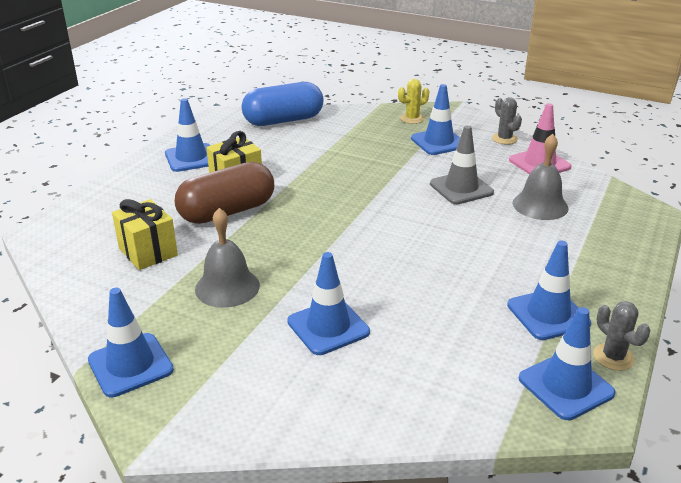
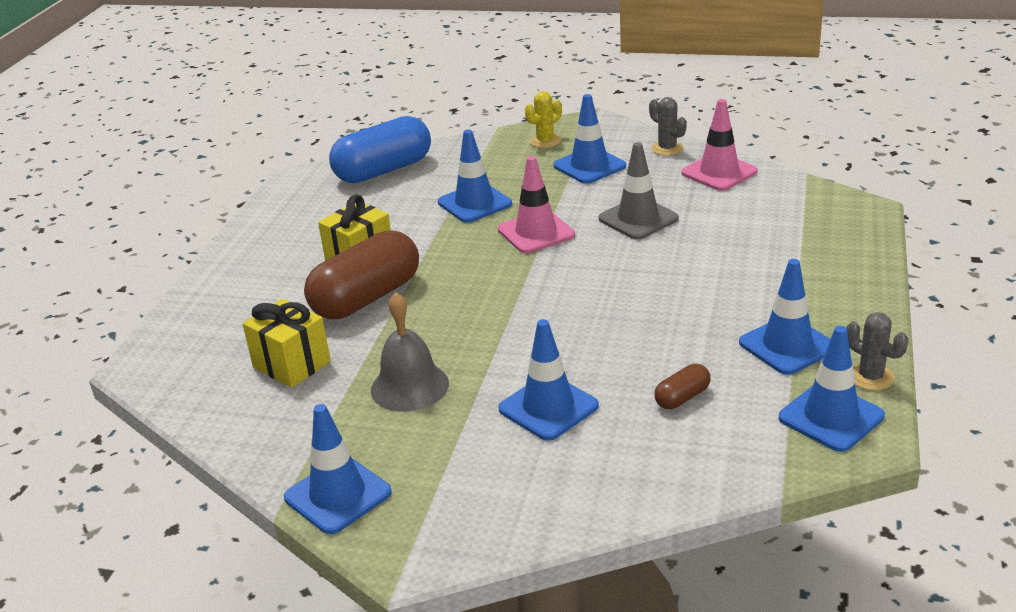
camera: 10 degrees left, 0 degrees up
blue traffic cone [165,98,211,172] -> blue traffic cone moved to [438,130,512,223]
grey bell [513,134,568,220] -> none
none -> pink traffic cone [498,156,575,253]
none -> brown capsule [654,364,711,409]

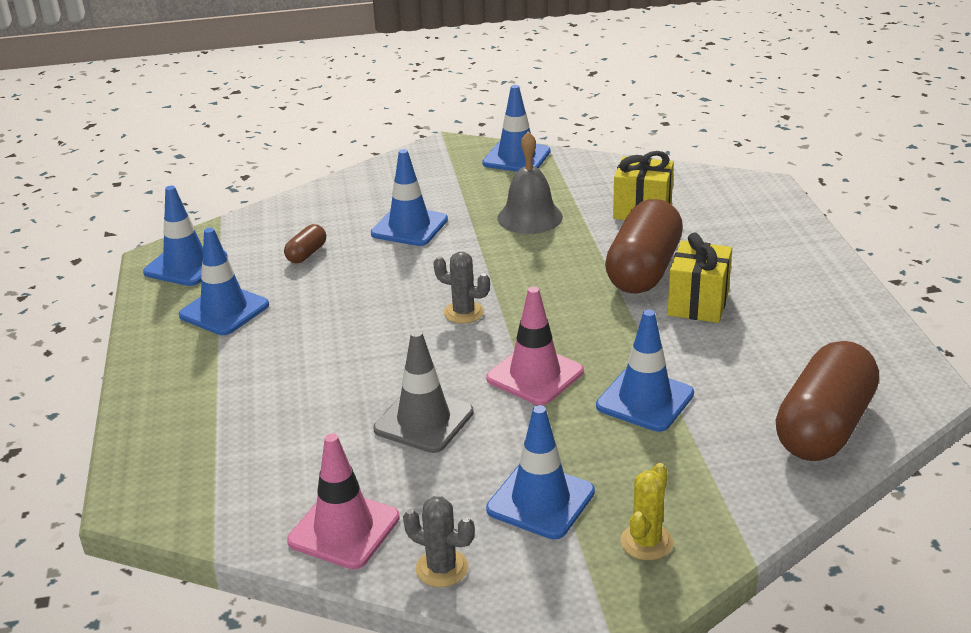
camera: 155 degrees right, 0 degrees up
blue capsule [329,116,431,183] -> brown capsule [776,341,879,461]
grey cactus [846,312,908,391] -> grey cactus moved to [433,252,490,323]

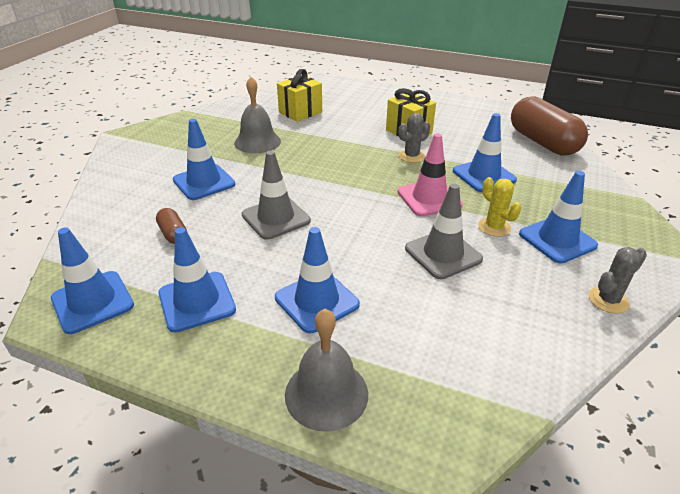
camera: 60 degrees left, 5 degrees up
pink traffic cone [287,433,400,569] -> none
grey cactus [433,252,490,323] -> grey cactus moved to [399,113,430,163]
blue traffic cone [482,85,551,172] -> blue traffic cone moved to [275,227,360,333]
brown capsule [605,199,683,293] -> none
yellow cactus [621,463,673,560] -> yellow cactus moved to [478,177,521,237]
none -> grey traffic cone [242,151,311,240]
none -> grey bell [285,309,368,432]

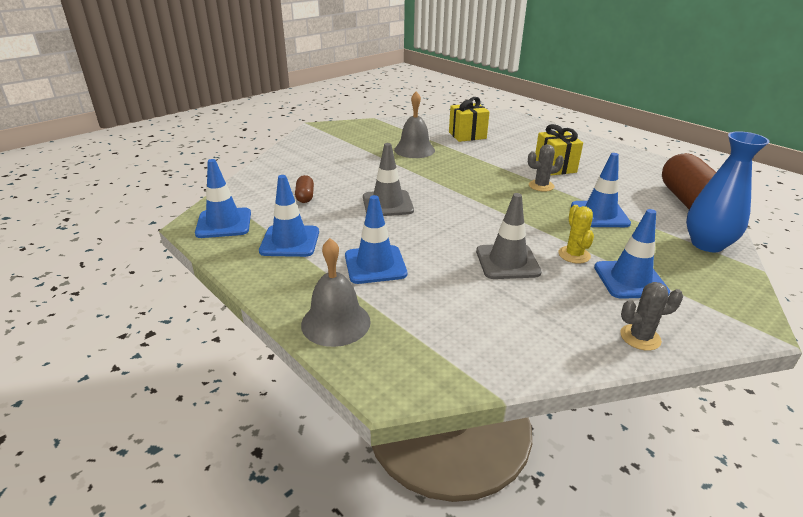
camera: 25 degrees right, 5 degrees down
blue traffic cone [173,119,235,200] -> none
pink traffic cone [398,133,463,217] -> none
none -> blue vase [686,131,769,252]

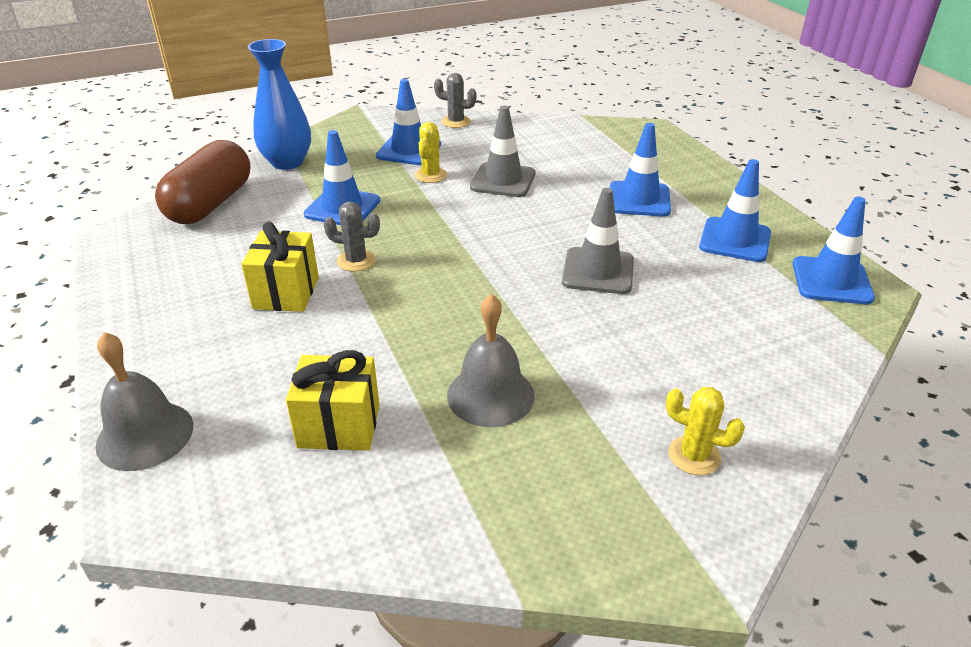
camera: 160 degrees left, 5 degrees up
brown capsule [295,175,314,203] -> none
grey bell [301,238,371,347] -> grey bell moved to [96,332,193,471]
none -> yellow cactus [666,387,745,475]

